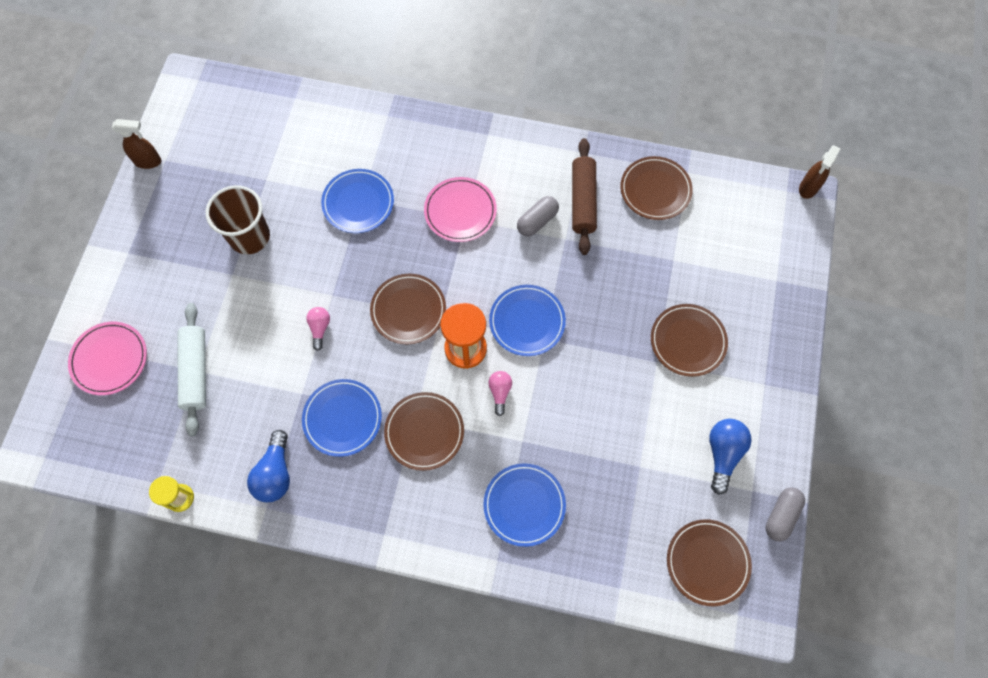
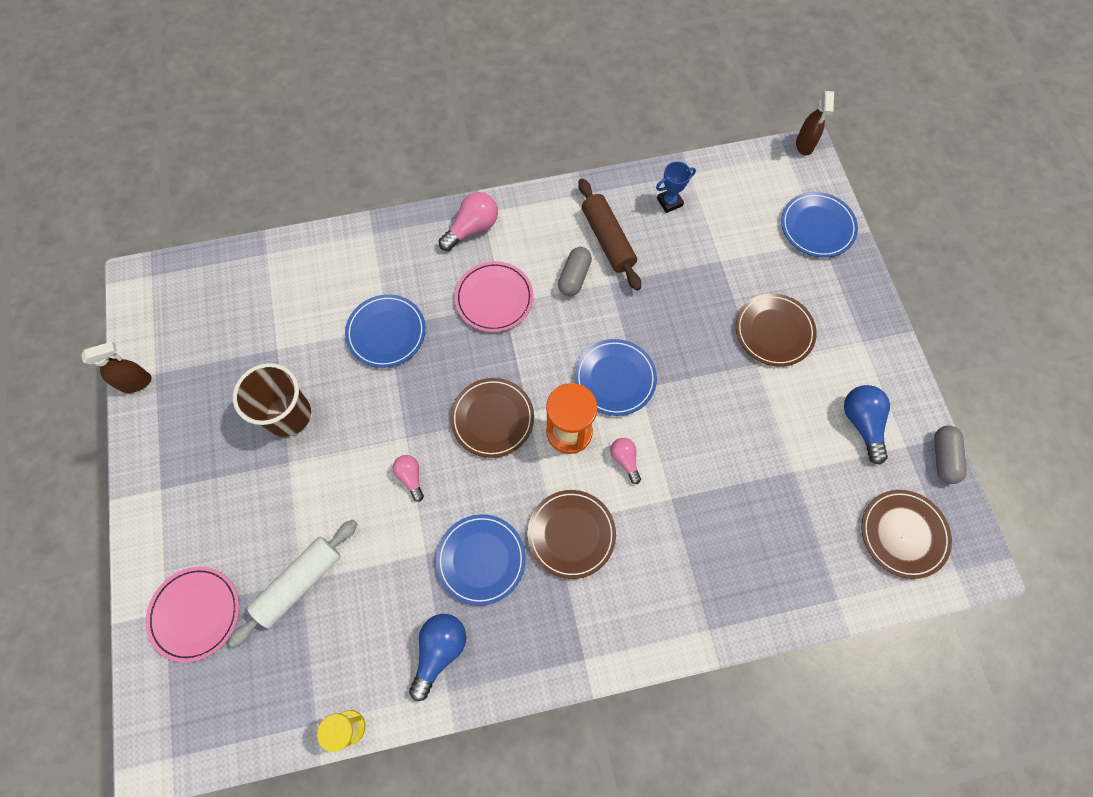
camera: 25 degrees left, 0 degrees up
white rolling pin [178,303,206,436] -> white rolling pin turned 75 degrees clockwise [228,520,357,647]
blue light bulb [247,430,290,502] -> blue light bulb turned 135 degrees counterclockwise [409,614,466,701]
blue plate [483,463,566,547] -> blue plate moved to [781,192,858,258]
brown plate [620,156,693,220] -> blue trophy [656,161,696,213]
none -> pink light bulb [438,192,498,251]

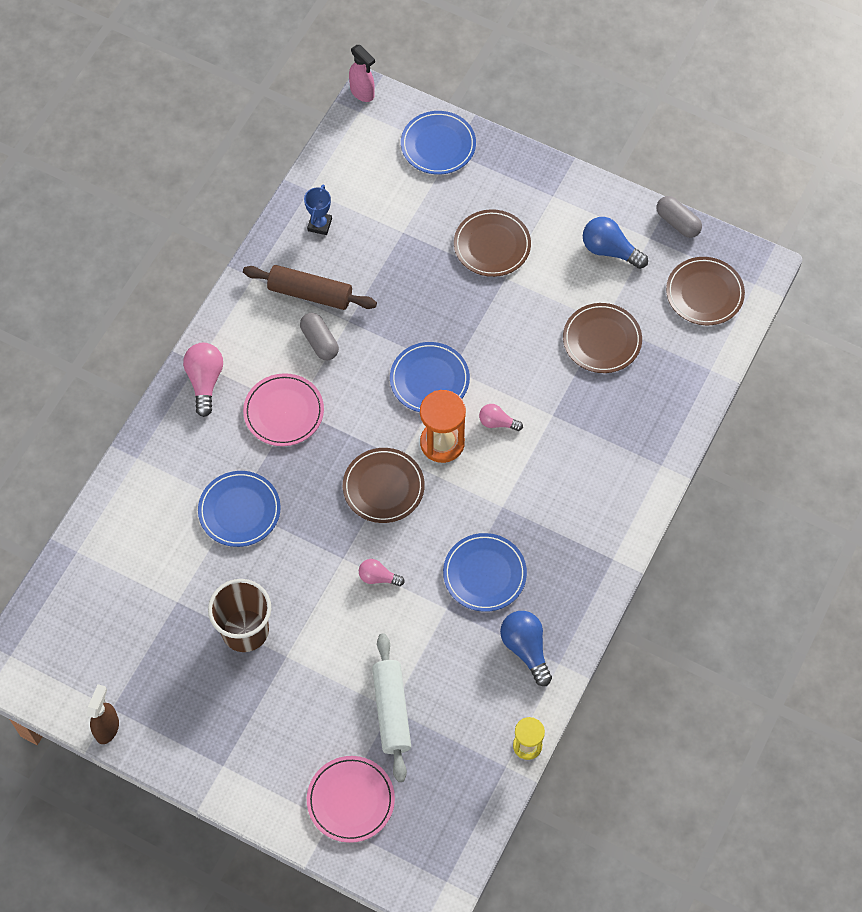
camera: 50 degrees left, 5 degrees down
brown plate [527,490,616,579] -> brown plate moved to [563,303,642,373]
brown spray bottle [796,91,834,156] -> pink spray bottle [349,45,375,102]

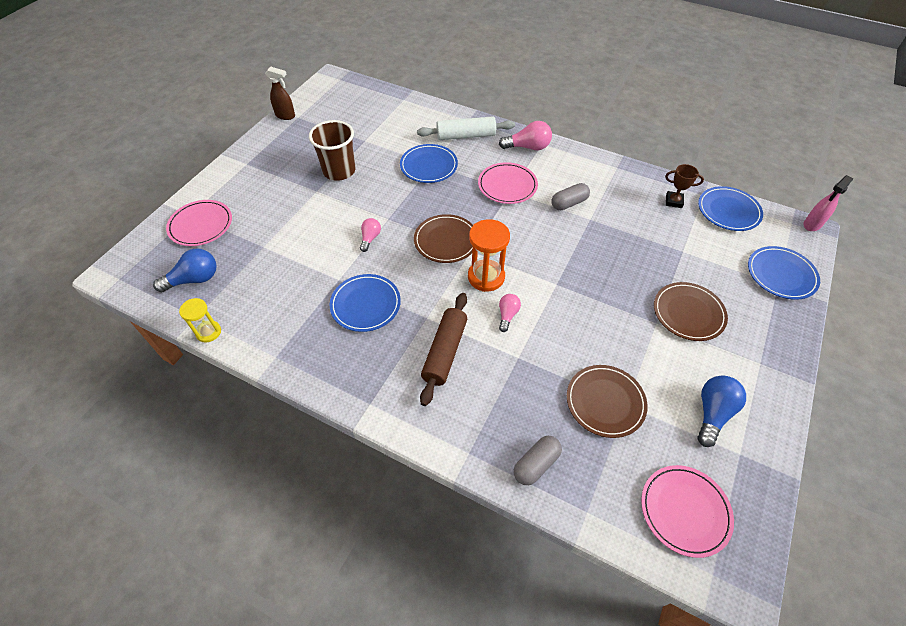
camera: 90 degrees right, 10 degrees down
brown rolling pin [243,265,377,310] -> brown rolling pin moved to [420,293,467,406]
blue trophy [304,185,332,235] -> brown trophy [665,164,704,208]
white rolling pin [372,633,411,782] -> white rolling pin moved to [417,116,515,140]
blue plate [390,342,470,412] -> blue plate moved to [698,186,763,231]
blue light bulb [500,611,552,686] -> blue light bulb moved to [153,248,217,292]
grey capsule [657,196,702,238] -> grey capsule moved to [514,436,562,485]
brown plate [666,257,745,325] -> pink plate [641,465,734,558]

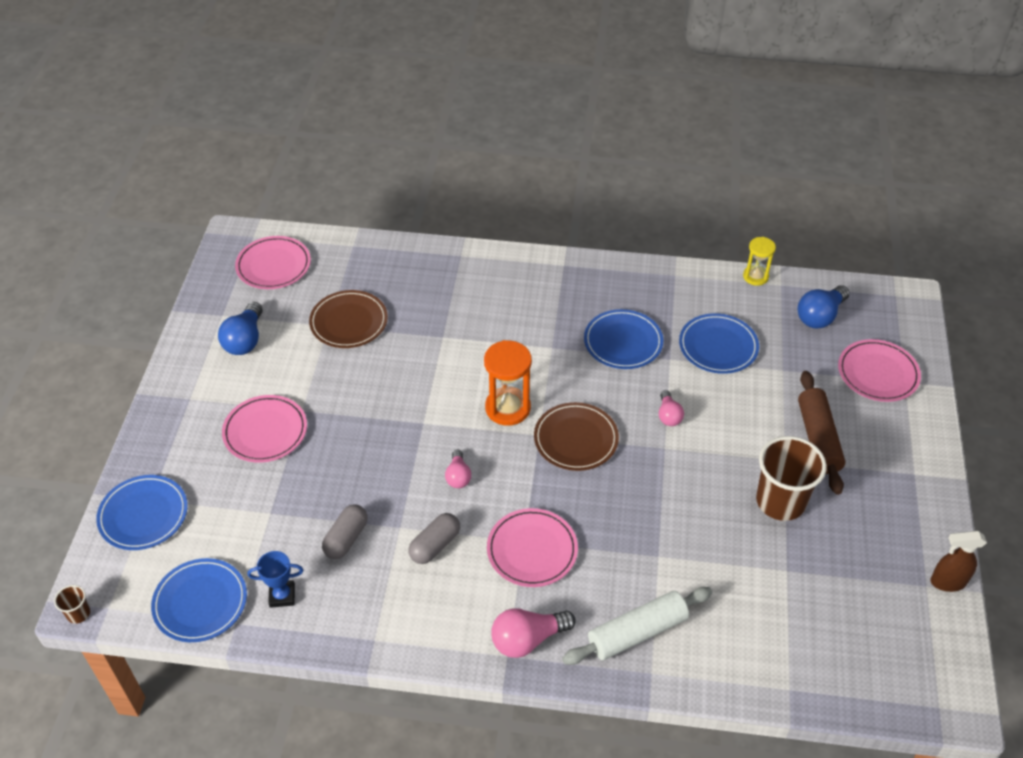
camera: 160 degrees right, 5 degrees down
blue plate [400,144,458,183] -> blue plate moved to [679,313,759,374]
brown rolling pin [420,293,467,406] -> brown rolling pin moved to [798,371,845,495]
pink light bulb [499,294,521,332] -> pink light bulb moved to [445,450,471,488]
grey capsule [514,436,562,485] -> grey capsule moved to [322,504,368,559]
brown plate [654,282,728,341] -> pink plate [222,395,307,463]
brown trophy [665,164,704,208] -> blue trophy [247,551,304,608]
pink spray bottle [803,175,853,231] -> brown cup [54,585,90,624]

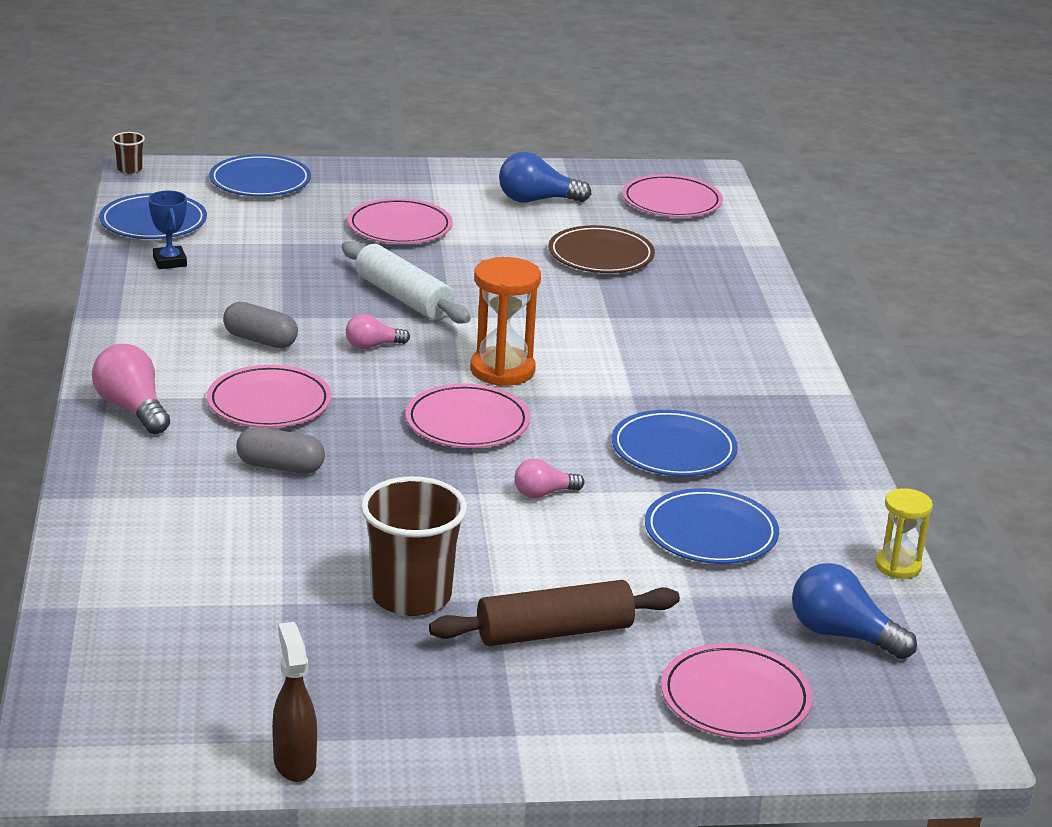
camera: 75 degrees right, 20 degrees down
grey capsule [322,504,368,559] -> grey capsule moved to [236,427,325,474]
brown plate [534,402,619,471] -> pink plate [405,384,530,448]
white rolling pin [562,587,712,665] -> white rolling pin moved to [342,241,471,324]

